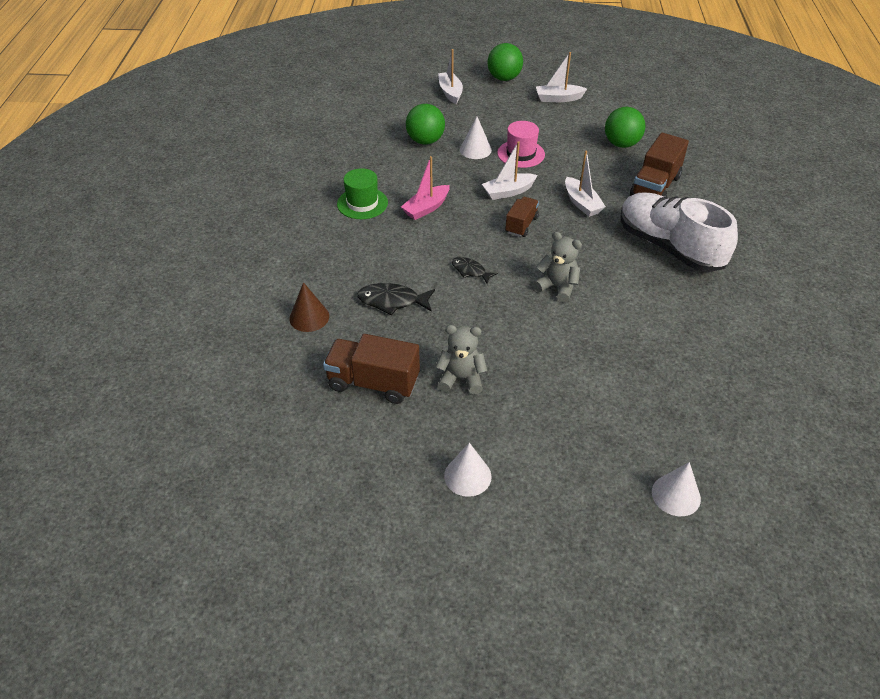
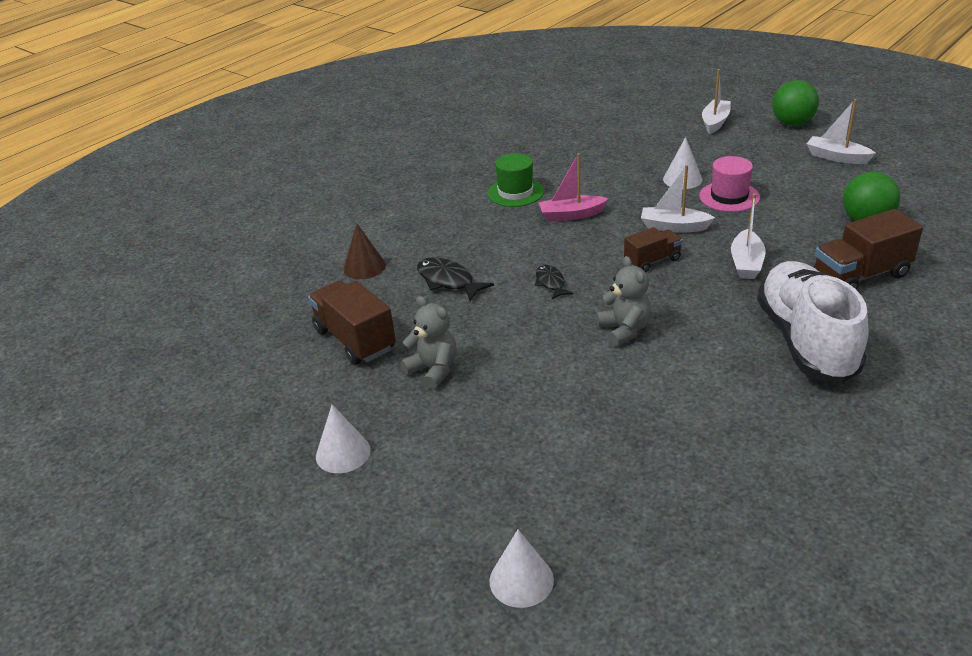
camera: 40 degrees right, 10 degrees down
green ball [406,104,445,145] -> none

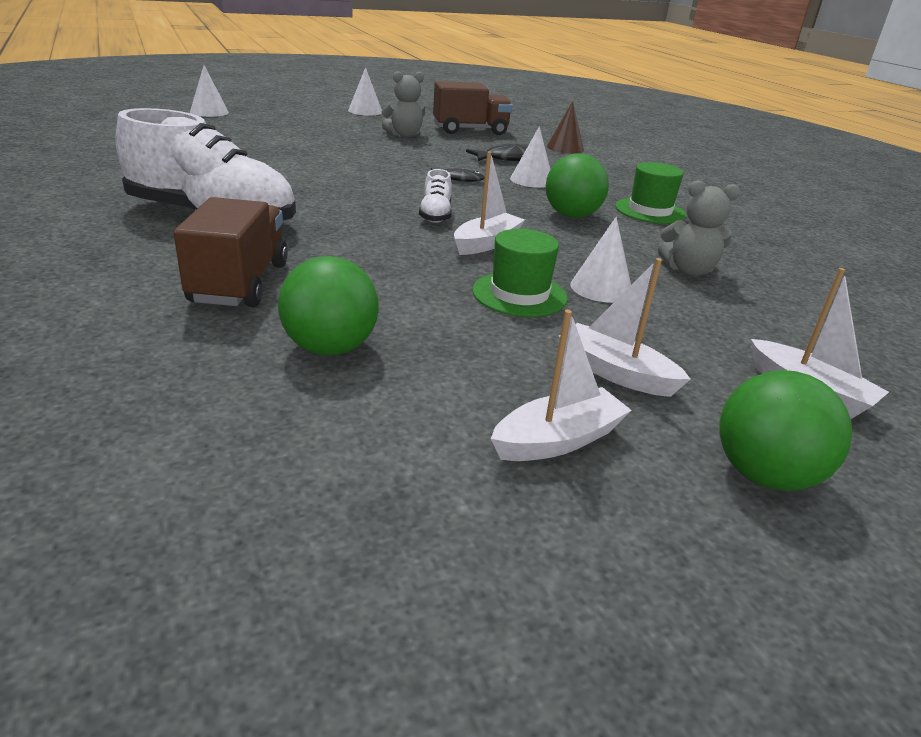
camera: 110 degrees right, 5 degrees down
pink boat [538,153,608,222] -> green ball [546,153,609,218]
grey teddy bear [597,256,651,346] -> grey teddy bear moved to [658,180,740,276]
brown truck [624,227,683,272] -> white shoe [419,169,452,223]
pink hat [699,156,760,212] -> green hat [472,229,568,317]
white boat [731,193,766,279] -> white boat moved to [559,258,691,397]
none -> white cone [510,126,550,188]

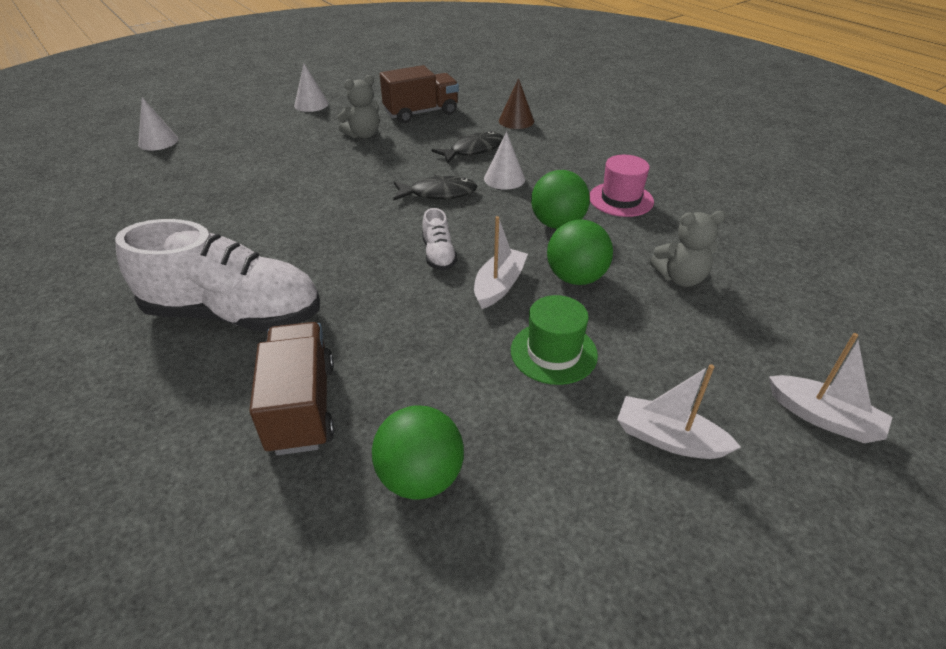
camera: 10 degrees left, 10 degrees up
black fish [431,168,485,182] -> black fish [393,175,477,201], size x1.54
white boat [491,310,632,461] -> none
white cone [570,217,631,303] -> none
green hat [615,162,686,224] -> pink hat [590,155,654,217]
green ball [719,370,852,491] -> green ball moved to [547,219,613,285]

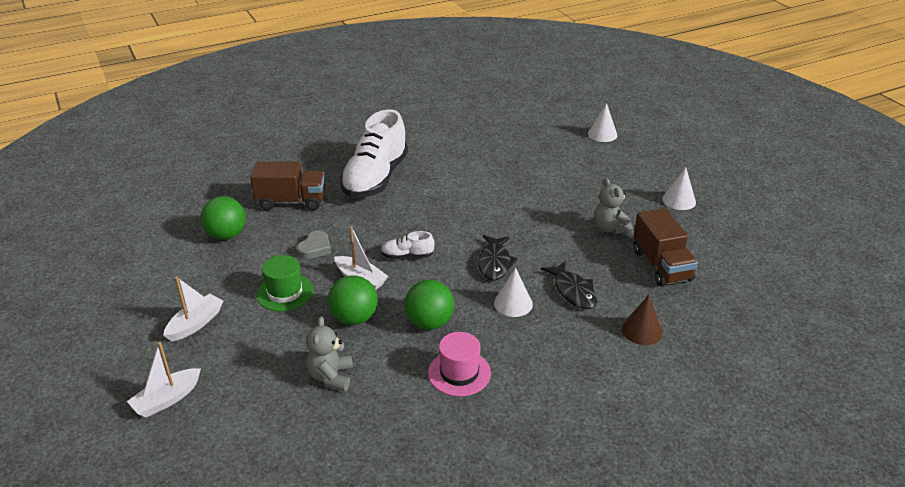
camera: 100 degrees right, 5 degrees down
none -> grey heart [297,230,331,259]

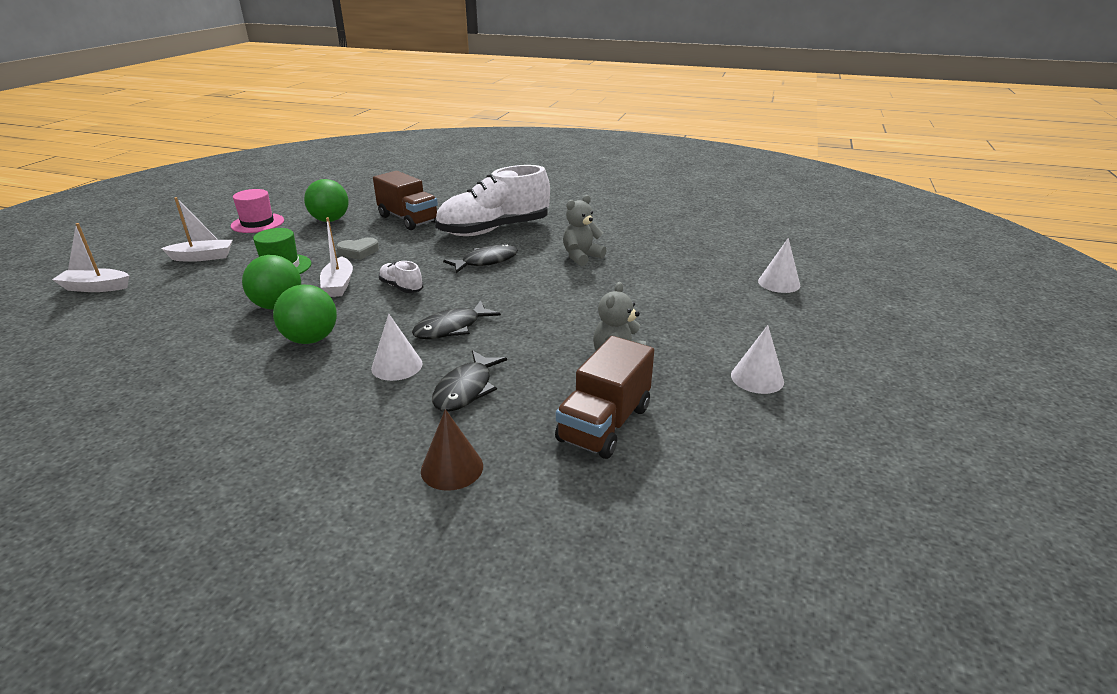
camera: 45 degrees right, 5 degrees down
grey teddy bear [306,316,353,391] -> grey teddy bear moved to [563,195,607,266]
pink hat [428,332,491,397] -> pink hat moved to [231,189,284,233]
none -> black fish [443,244,518,273]

